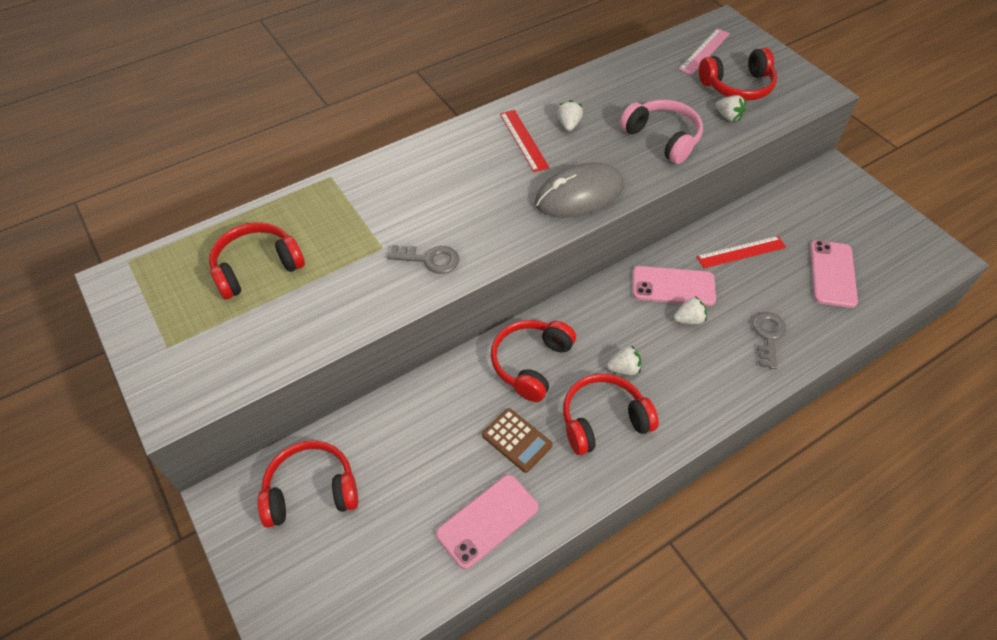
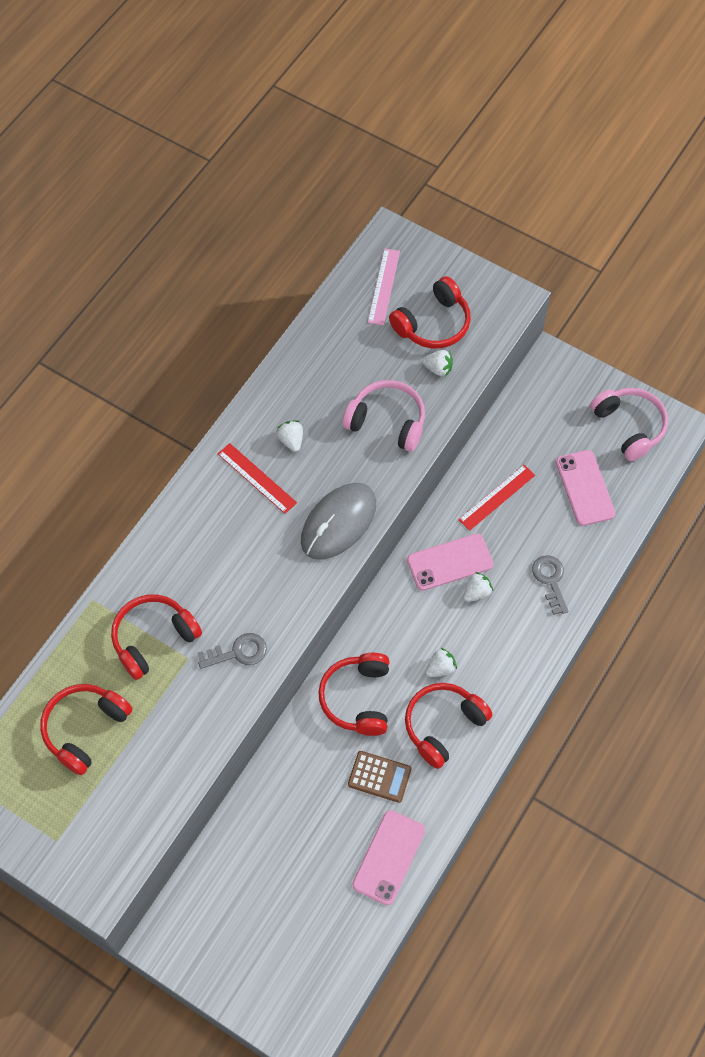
camera: 25 degrees left, 10 degrees up
red headphones [257,440,358,528] -> red headphones moved to [111,595,202,680]
none -> pink headphones [590,388,668,461]

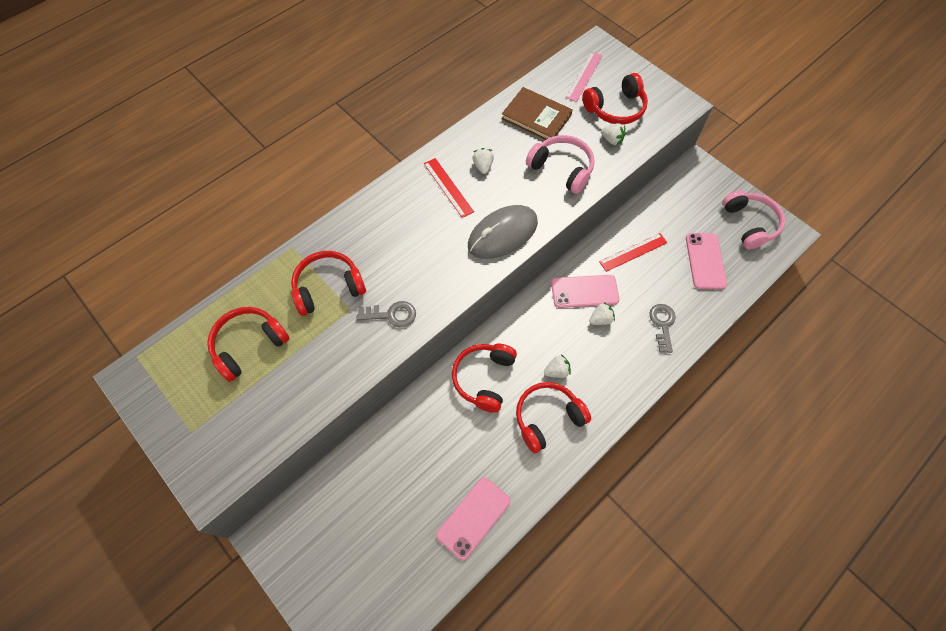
camera: 15 degrees right, 0 degrees up
brown calculator [348,751,411,803] -> none
none -> brown book [501,87,573,140]

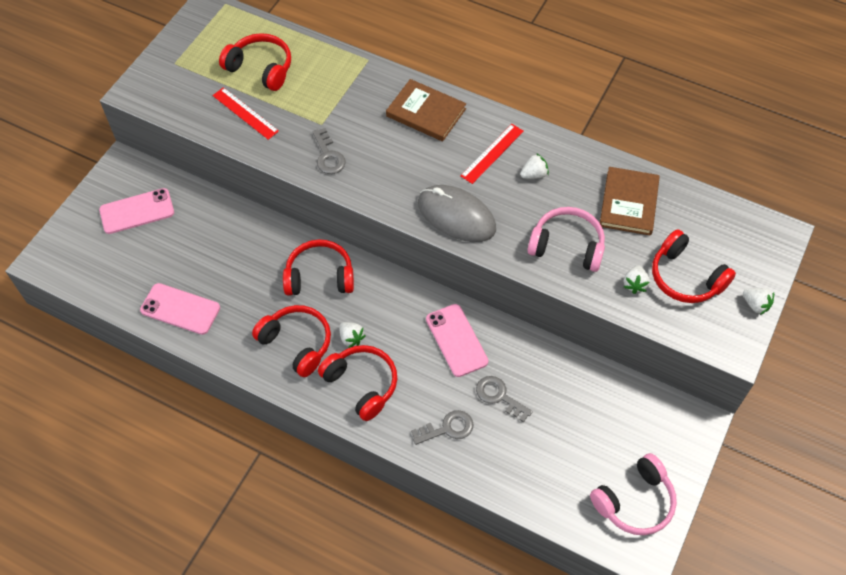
camera: 70 degrees right, 5 degrees down
red headphones [291,251,366,316] -> red headphones moved to [318,345,397,421]
pink headphones [526,135,595,194] -> pink headphones turned 90 degrees counterclockwise [527,207,605,272]
pink ruler [565,52,603,102] -> none
white strawberry [589,302,615,325] -> white strawberry moved to [743,288,774,315]
red ruler [599,233,667,272] -> red ruler moved to [212,87,279,140]
pink phone [686,233,727,289] -> pink phone moved to [99,188,174,234]
none -> brown book [386,79,466,141]
none -> grey key [476,376,533,423]

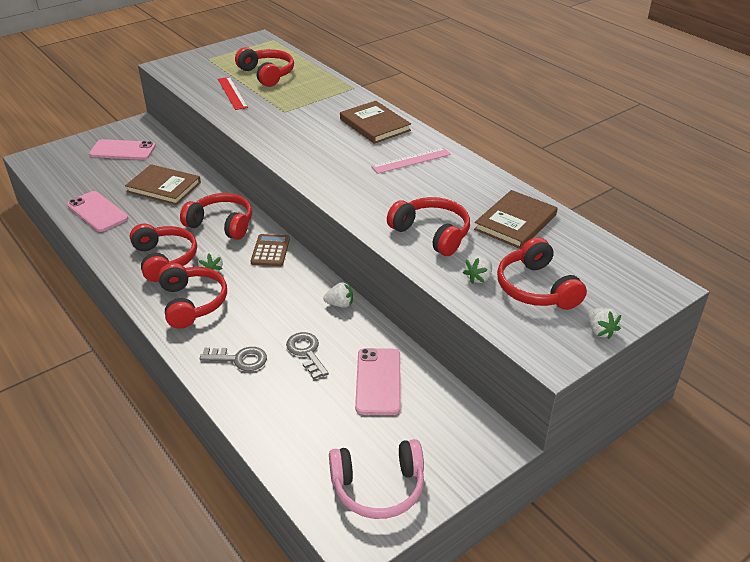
camera: 25 degrees right, 20 degrees down
grey key [312,128,346,174] -> none
grey mouse [418,185,496,242] -> none
pink phone [426,304,488,377] -> pink phone moved to [355,348,401,415]
red ruler [460,124,524,184] -> pink ruler [371,147,451,174]
white strawberry [520,153,549,179] -> white strawberry moved to [323,282,353,308]
pink headphones [527,207,605,272] -> red headphones [387,197,470,256]
none -> brown book [125,164,201,205]
none -> brown calculator [251,234,290,266]

